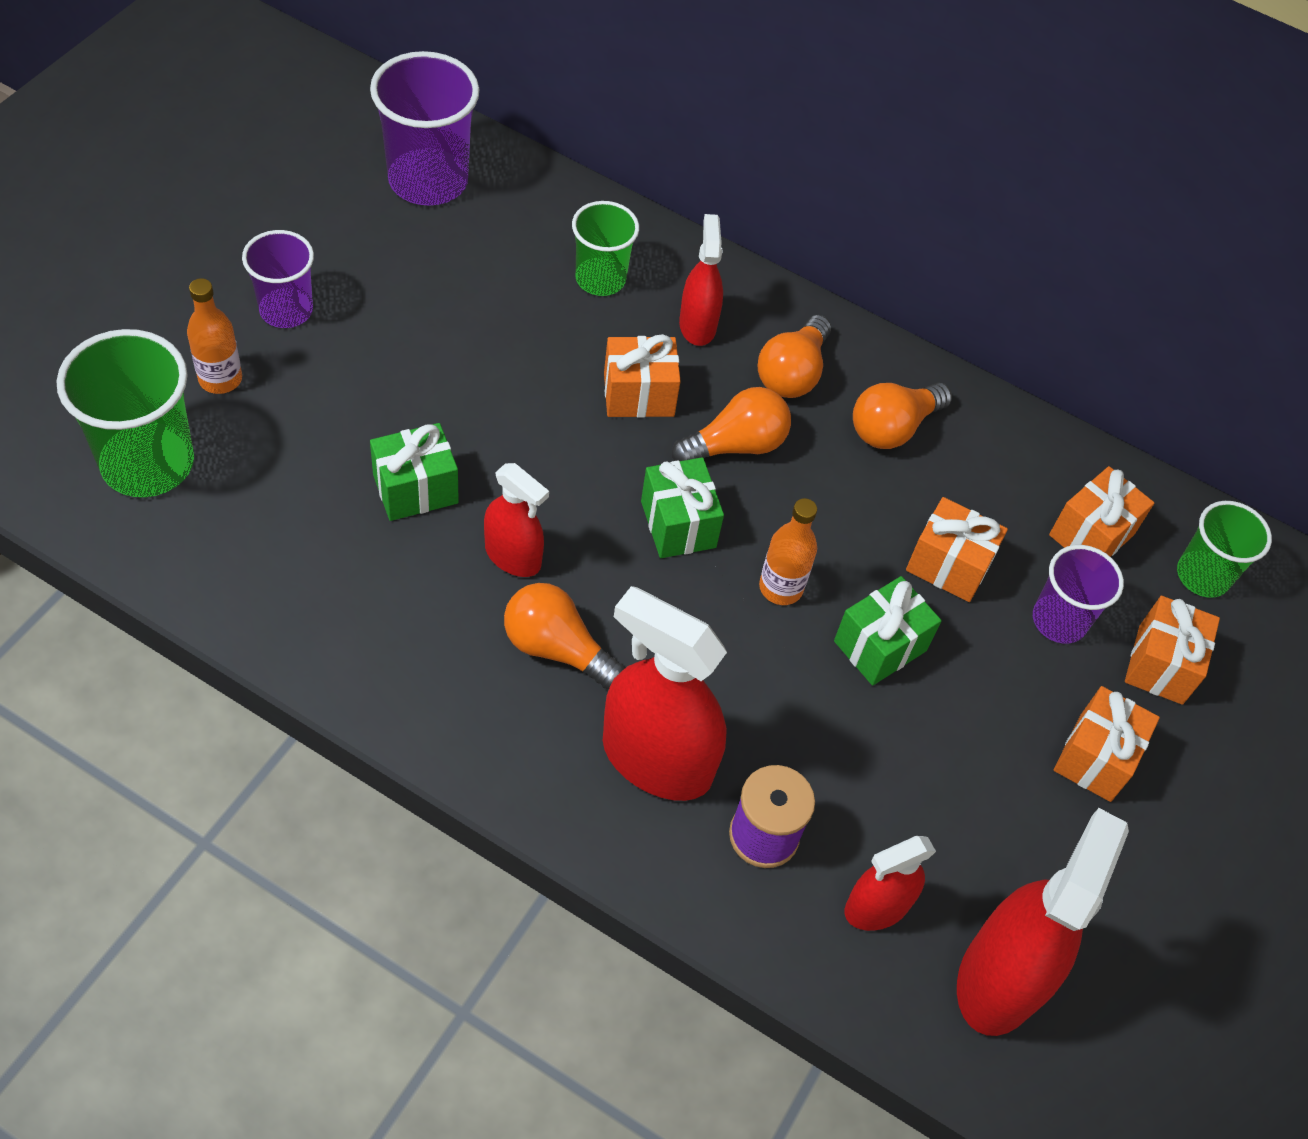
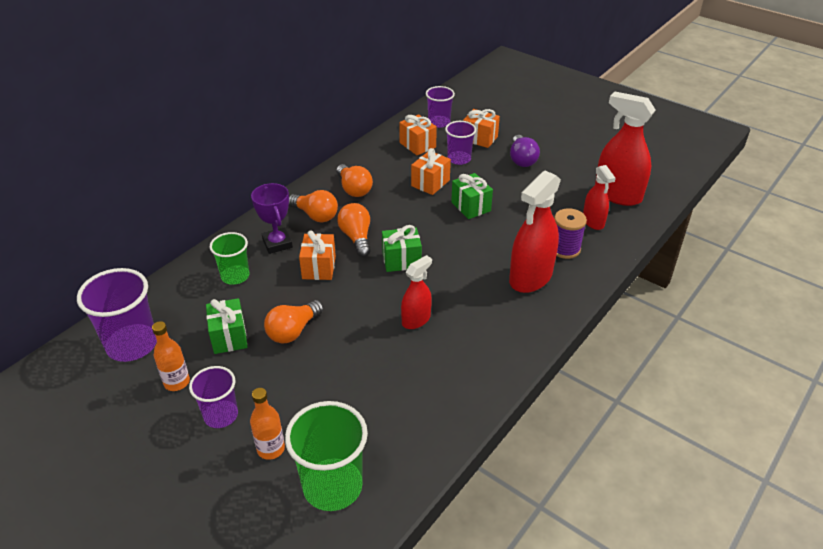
camera: 75 degrees left, 15 degrees down
green gift [370,423,459,521] -> green gift moved to [206,298,248,354]
orange light bulb [504,583,624,689] -> orange light bulb moved to [264,300,324,343]
red spray bottle [679,214,723,346] -> purple trophy [251,183,293,254]
orange bottle [759,498,817,605] -> orange bottle moved to [152,321,190,391]
orange gift [1054,686,1160,802] -> purple light bulb [510,135,540,167]
green cup [1177,501,1272,598] -> purple cup [426,86,455,128]

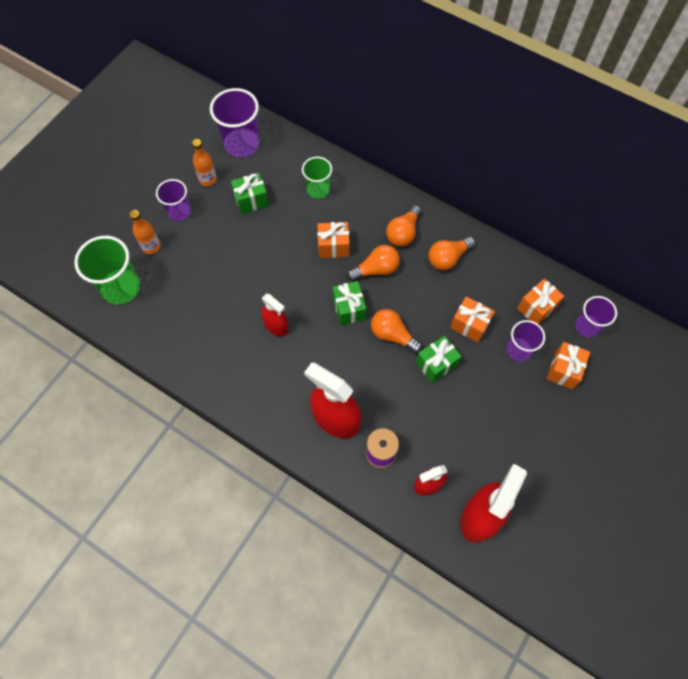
camera: 85 degrees right, 25 degrees up
purple trophy [251,183,293,254] -> none
orange light bulb [264,300,324,343] -> orange light bulb moved to [371,309,422,353]
purple light bulb [510,135,540,167] -> none

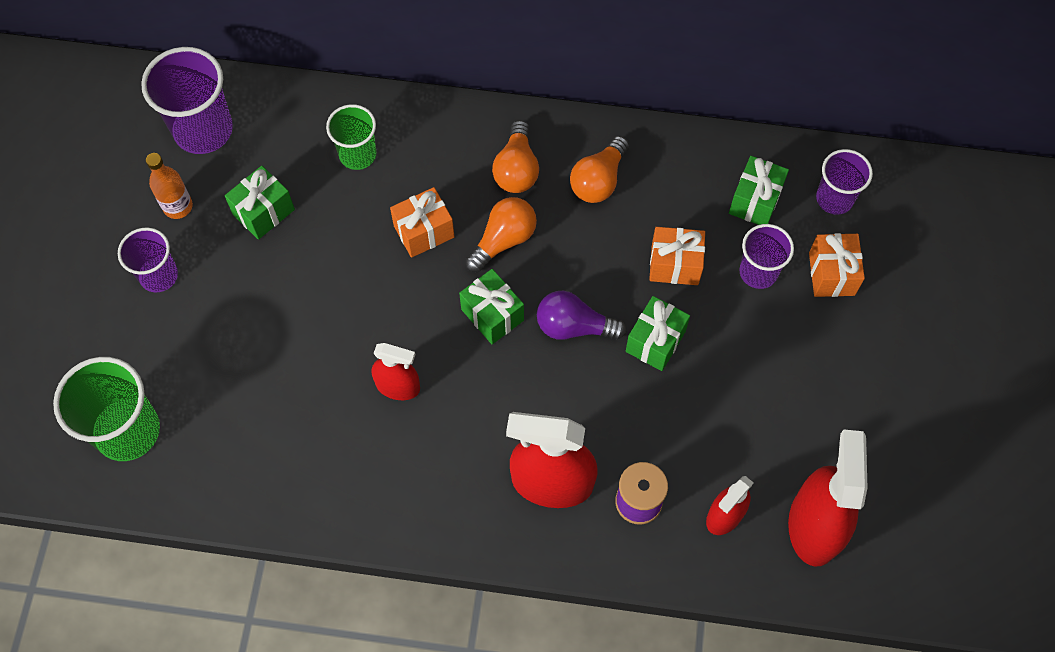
camera: 25 degrees left, 0 degrees up
orange bottle [130,210,160,254] -> none
orange light bulb [371,309,422,353] -> purple light bulb [537,291,626,340]
orange gift [517,279,564,324] -> green gift [729,156,789,225]

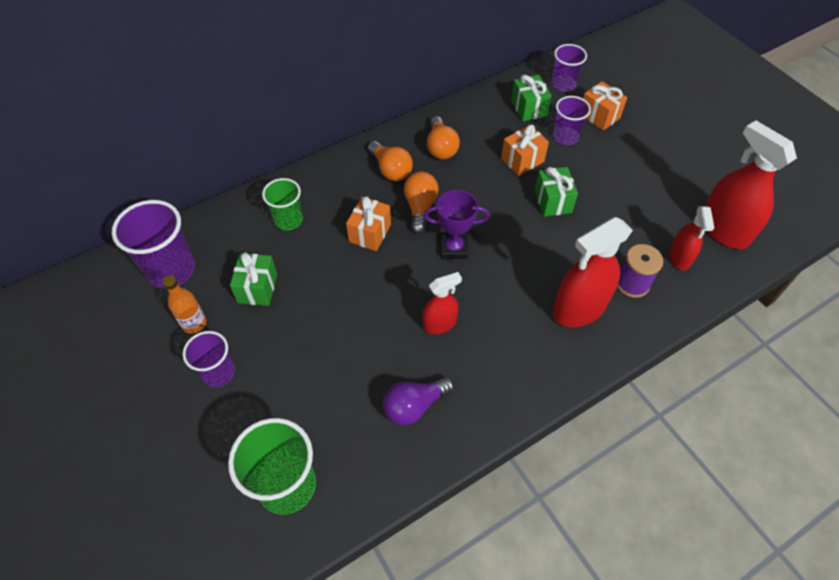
camera: 40 degrees left, 10 degrees down
green gift [459,269,524,344] -> purple trophy [424,190,490,259]
purple light bulb [537,291,626,340] -> purple light bulb moved to [383,377,454,425]

